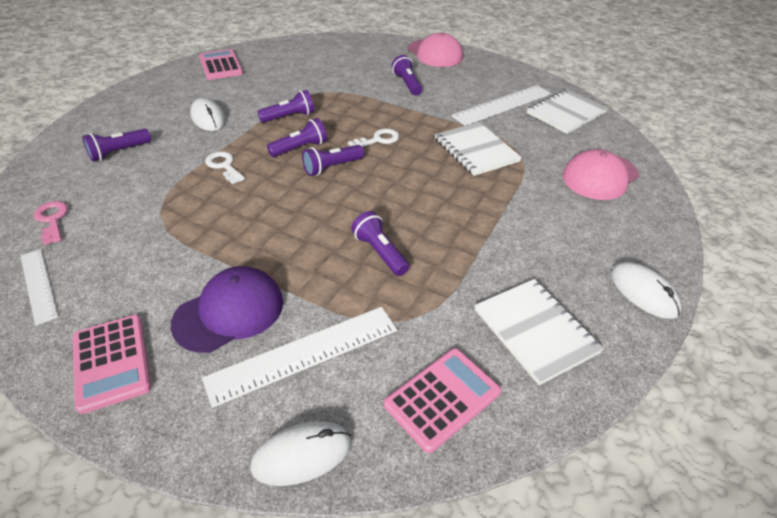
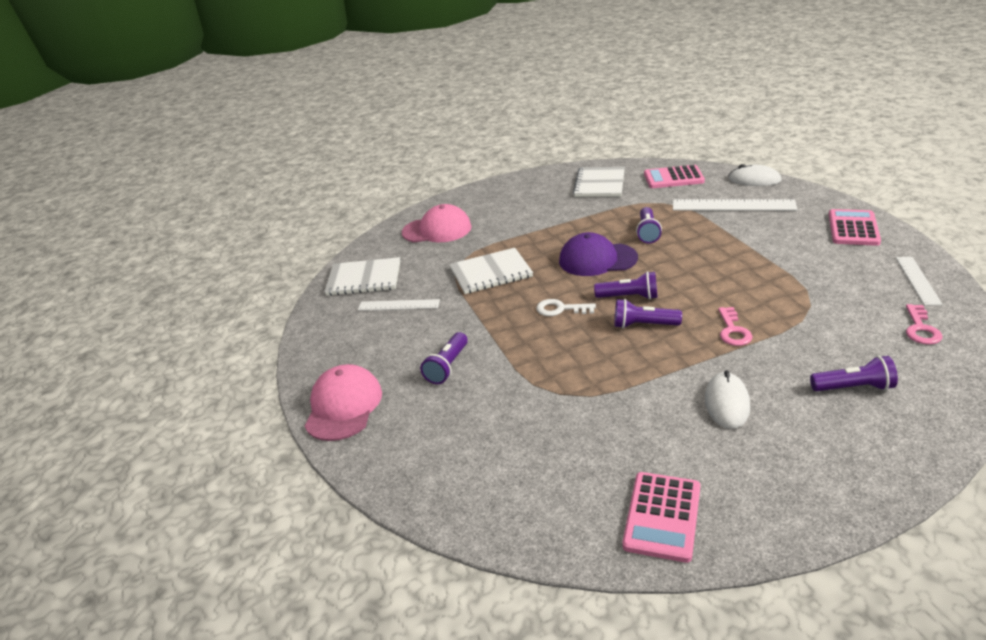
camera: 135 degrees left, 10 degrees down
purple cap [171,266,283,353] -> purple cap moved to [559,232,638,276]
white key [205,151,245,184] -> pink key [718,307,752,346]
purple flashlight [257,90,314,123] -> none
white notebook [435,122,522,176] -> white notebook turned 60 degrees clockwise [449,248,533,294]
white ruler [451,85,551,126] -> white ruler [358,299,440,311], size x0.61
white mouse [611,262,681,319] -> none

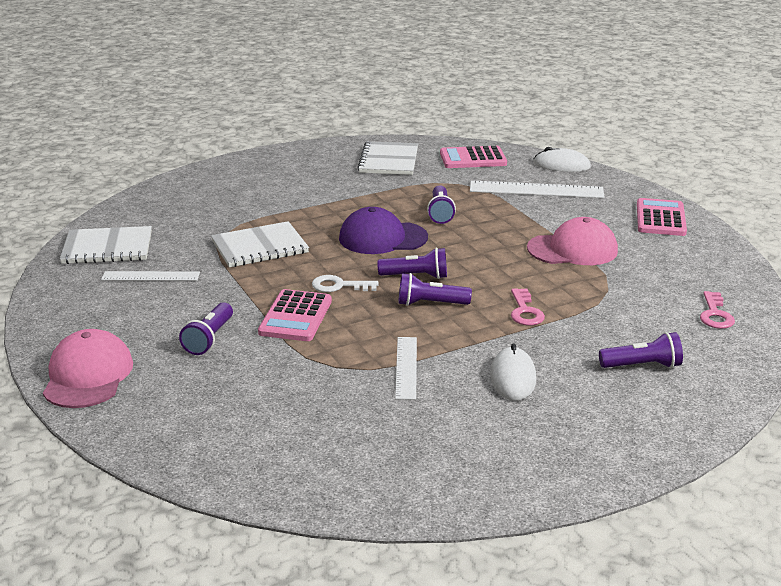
camera: 10 degrees left, 5 degrees down
pink cap [402,204,472,242] -> pink cap moved to [527,217,618,265]
pink calculator [622,472,700,563] -> pink calculator moved to [258,289,332,341]
white ruler [896,257,943,305] -> white ruler moved to [395,337,417,400]

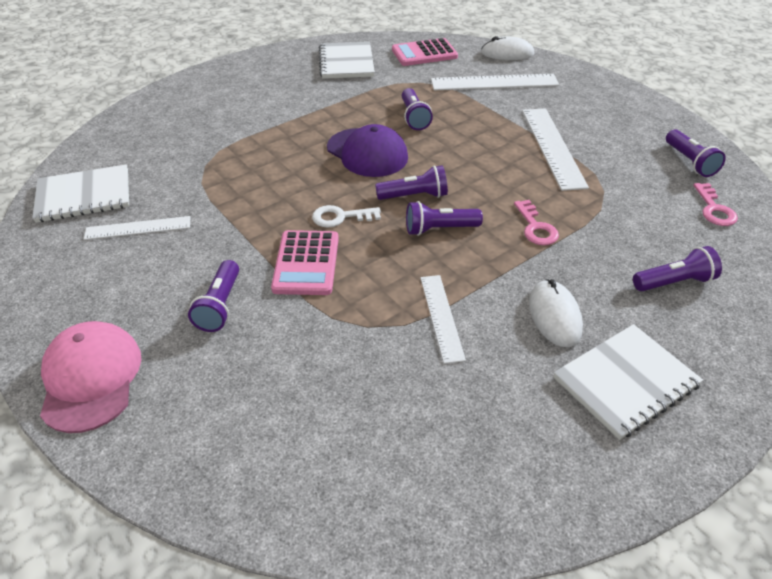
camera: 10 degrees left, 15 degrees up
white notebook [211,221,309,267] -> white notebook moved to [554,324,703,440]
purple cap [339,207,428,254] -> purple cap turned 120 degrees counterclockwise [327,124,408,177]
pink cap [527,217,618,265] -> white ruler [522,108,589,191]
pink calculator [637,198,687,236] -> none
none -> purple flashlight [666,130,726,177]

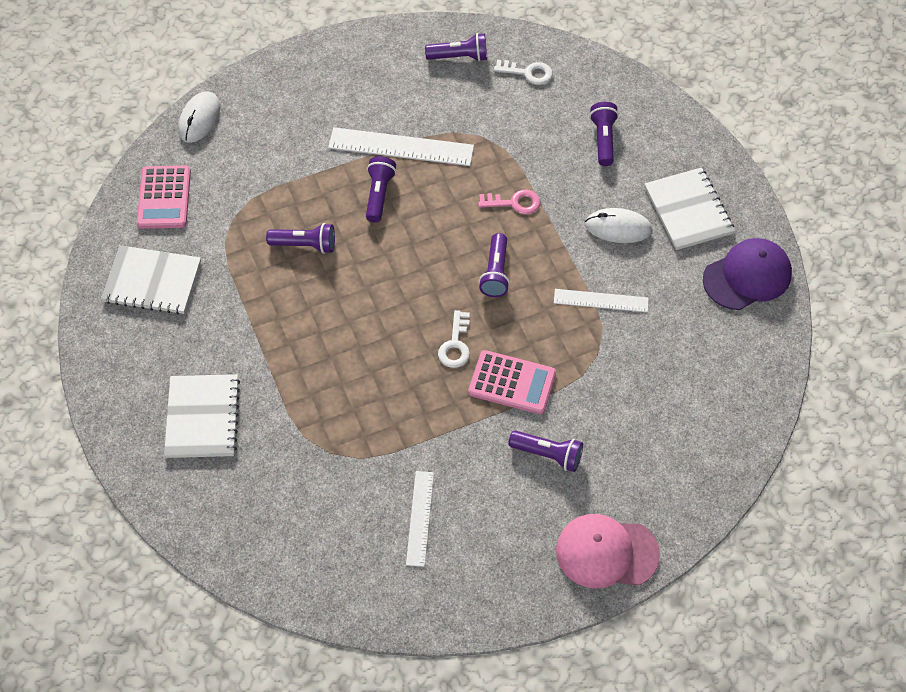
camera: 75 degrees left, 15 degrees up
white notebook [32,164,129,223] -> white notebook moved to [164,374,240,458]
purple cap [327,124,408,177] -> purple cap moved to [703,238,792,310]
purple flashlight [375,165,448,200] -> purple flashlight moved to [366,156,396,223]
white ruler [431,74,559,90] -> none
pink key [693,183,738,226] -> white key [494,60,553,85]

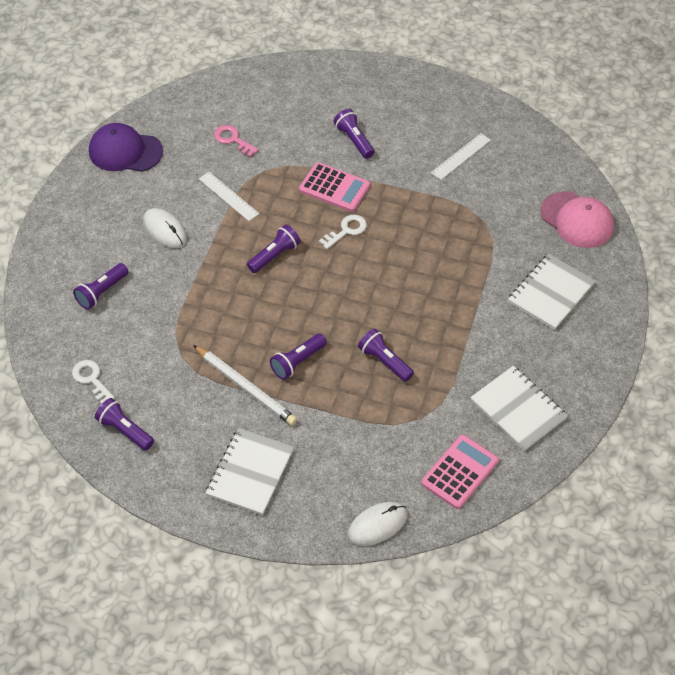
camera: 140 degrees left, 5 degrees down
white ruler [328,127,474,166] -> white pencil [193,345,297,426]
pink calculator [468,350,556,414] -> pink calculator turned 150 degrees clockwise [299,162,370,212]
pink key [478,190,541,214] -> pink key moved to [214,125,258,157]
pink cap [556,514,660,588] -> pink cap moved to [541,191,614,248]
white notebook [645,167,735,250] -> white notebook moved to [206,428,294,515]

